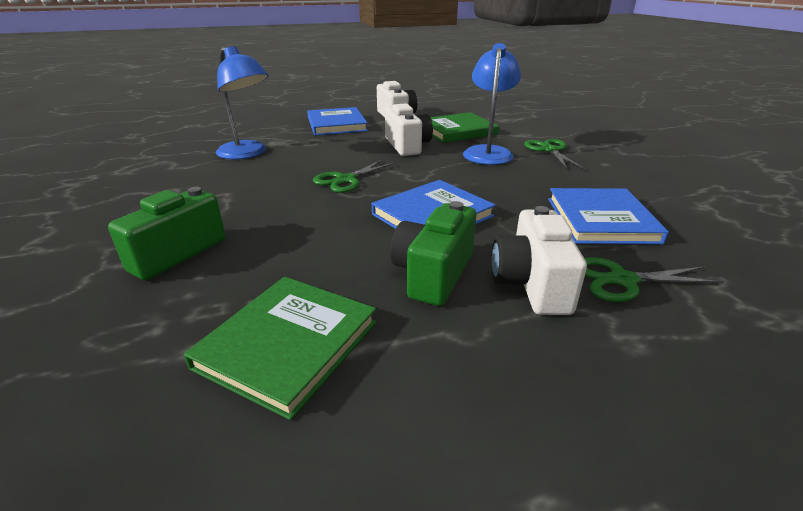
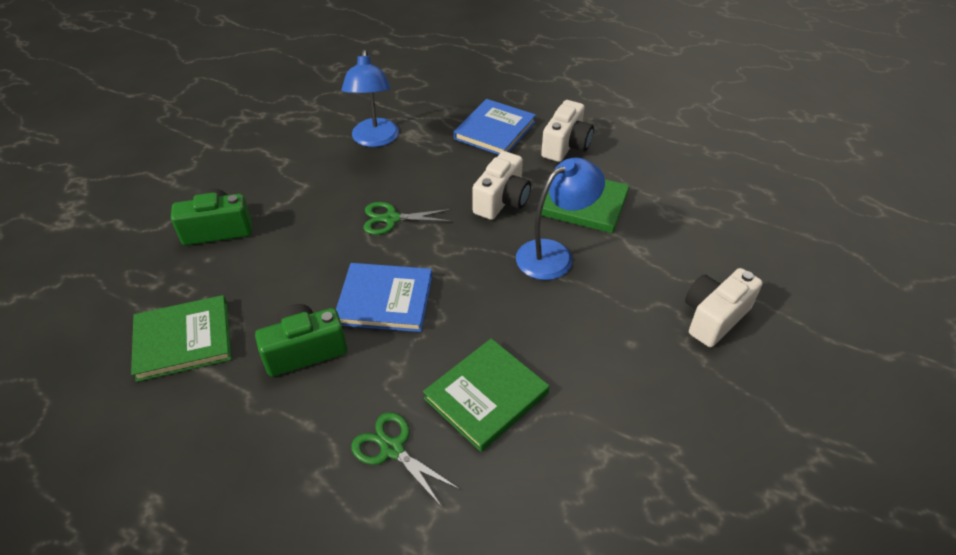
camera: 45 degrees right, 15 degrees up
white camera [492,206,587,315] -> white camera moved to [685,268,763,347]
green scissors [524,139,585,169] -> none
blue book [548,188,669,245] -> green book [423,338,549,452]

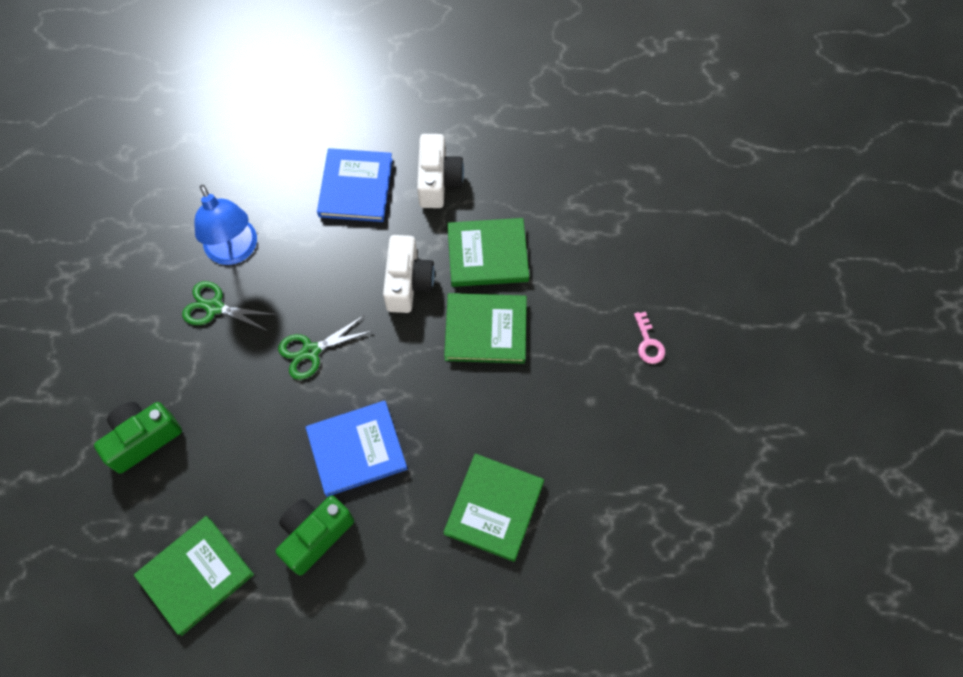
camera: 25 degrees left, 20 degrees up
green scissors [351,412,459,507] -> green scissors moved to [182,281,276,331]
blue lamp [516,158,605,280] -> green book [444,293,527,364]
white camera [685,268,763,347] -> pink key [634,312,665,364]

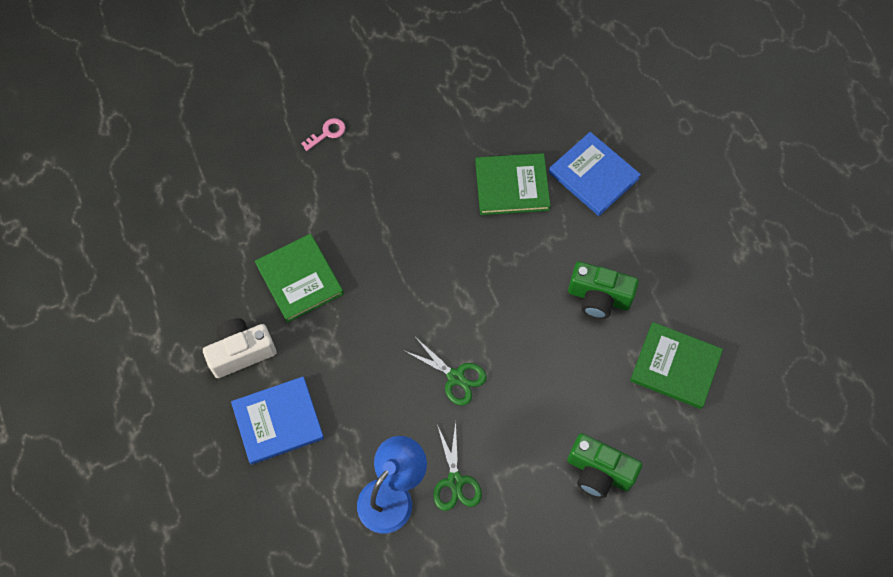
camera: 115 degrees left, 0 degrees up
blue book [305,401,408,497] -> blue book moved to [549,132,641,216]
white camera [383,235,435,313] -> none
green book [444,293,527,364] -> none

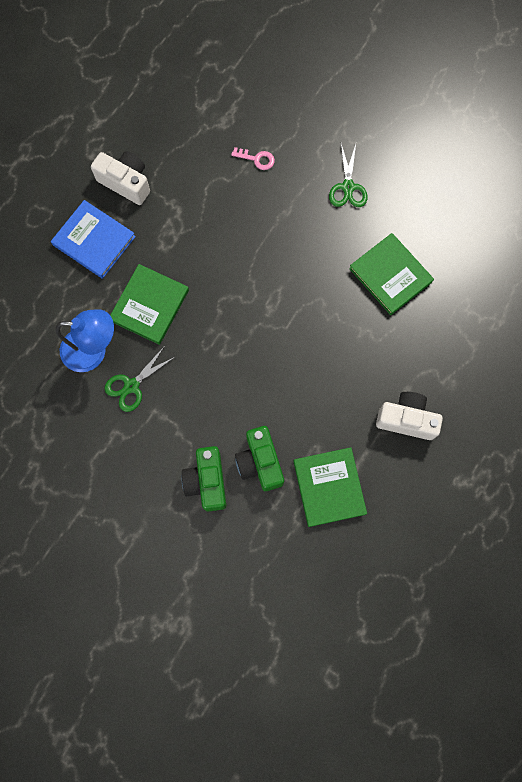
camera: 55 degrees right, 10 degrees up
green book [255,234,344,323] -> green book moved to [110,264,189,345]
pink key [301,118,345,151] -> pink key moved to [231,147,275,170]
green scissors [403,337,487,405] -> green scissors moved to [329,144,368,207]
blue book [549,132,641,216] -> none
green camera [568,261,639,319] -> green camera moved to [235,426,284,491]
none -> white camera [376,392,443,440]

